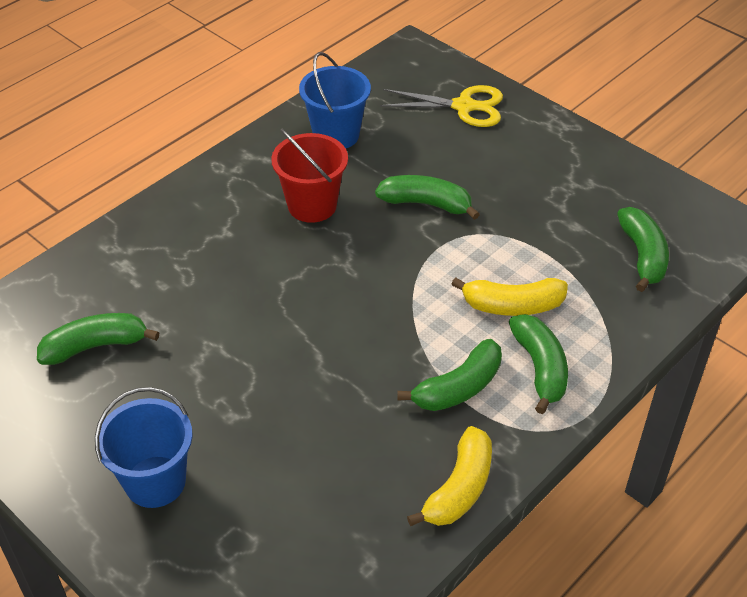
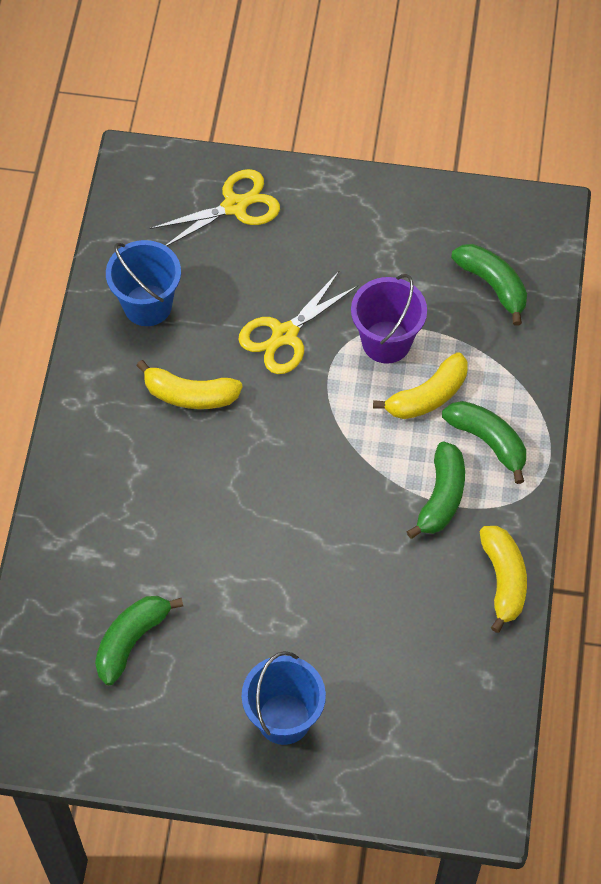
camera: 35 degrees left, 15 degrees up
red bucket [271,129,348,223] -> yellow banana [136,360,243,409]
green banana [375,175,480,220] -> yellow scissors [239,271,358,374]
none -> purple bucket [351,274,427,364]

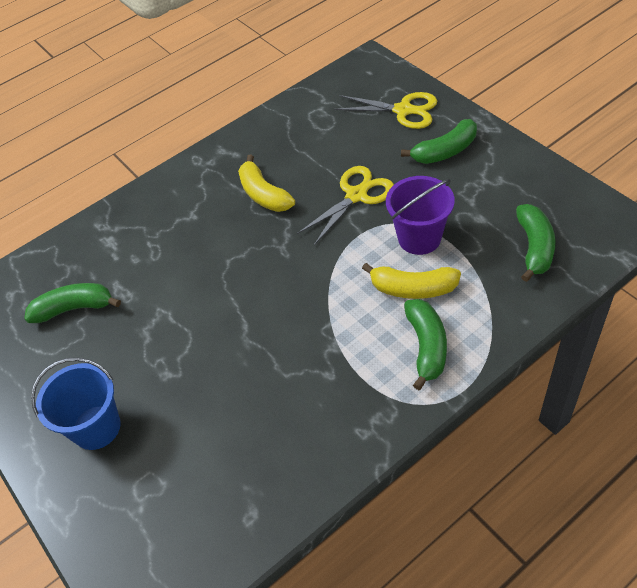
camera: 50 degrees right, 10 degrees down
blue bucket [106,240,181,326] -> none
yellow scissors [239,271,358,374] -> yellow scissors turned 135 degrees clockwise [297,166,394,245]
green banana [407,442,465,539] -> green banana moved to [401,119,477,164]
yellow banana [480,526,527,633] -> none

